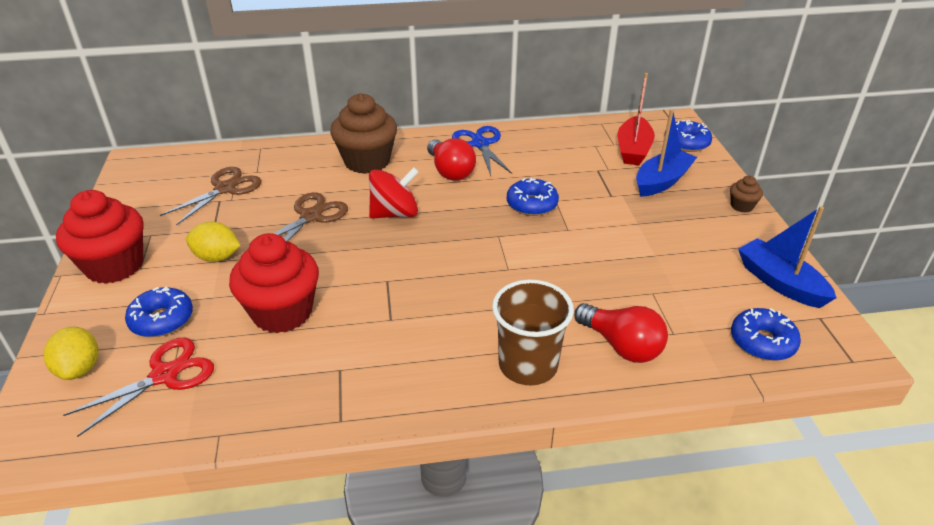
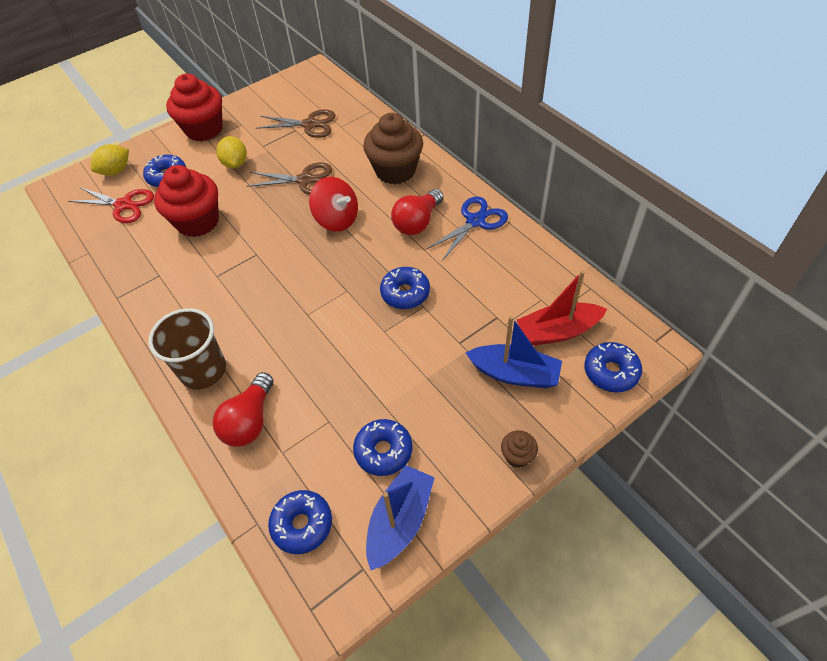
camera: 65 degrees right, 15 degrees up
none -> blue donut [353,419,412,476]

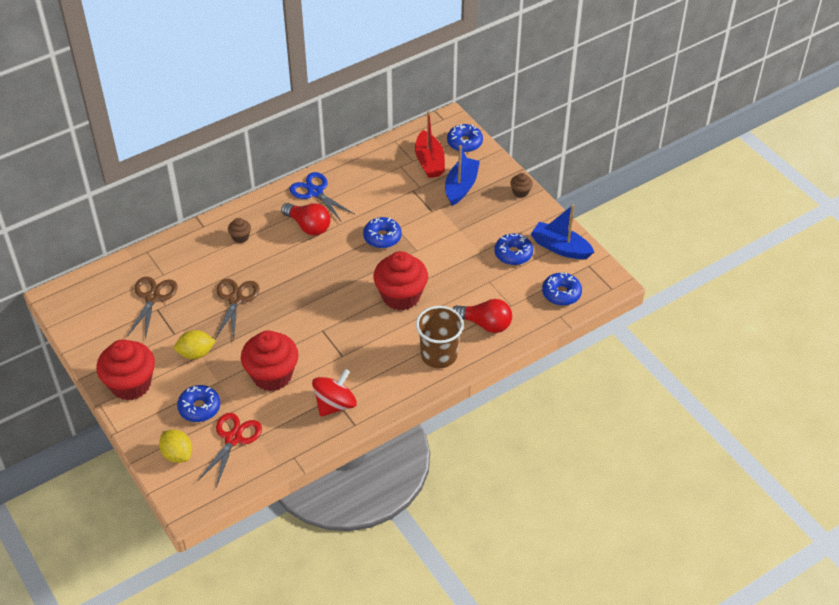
camera: 90 degrees left, 5 degrees down
red spinning top [309,177,358,232] -> red spinning top moved to [312,369,357,417]
brown cupcake [363,113,423,184] -> brown cupcake [228,218,251,243], size x0.44
none -> red cupcake [373,251,428,310]

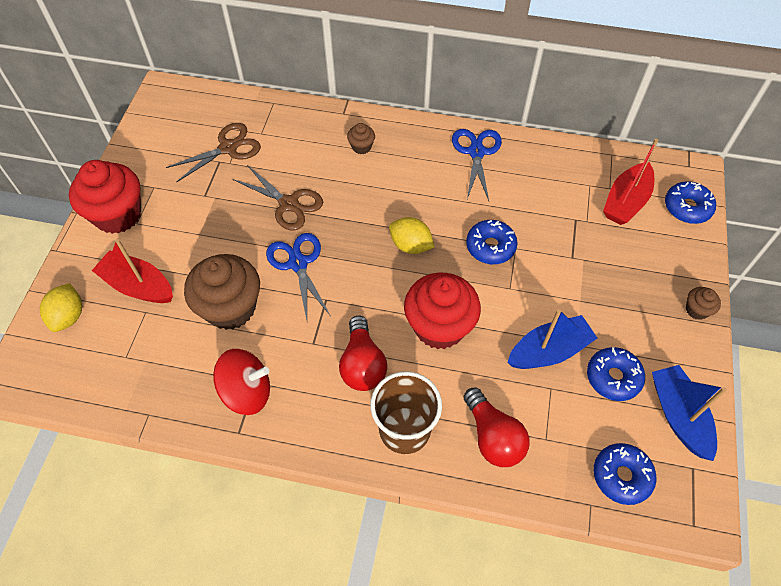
camera: 45 degrees right, 10 degrees up
yellow lemon [174,330,216,359] -> yellow lemon moved to [389,217,434,254]
blue donut [177,385,220,422] -> red boat [92,239,173,303]
red scissors [198,413,262,487] -> none
brown scissors [215,279,260,341] -> brown scissors turned 75 degrees clockwise [233,165,323,230]
red cupcake [241,330,299,391] -> brown cupcake [184,254,260,330]
red light bulb [281,203,331,236] -> red light bulb moved to [339,316,387,391]
blue boat [445,145,480,206] -> blue boat moved to [507,309,597,369]
none -> blue scissors [266,233,330,320]

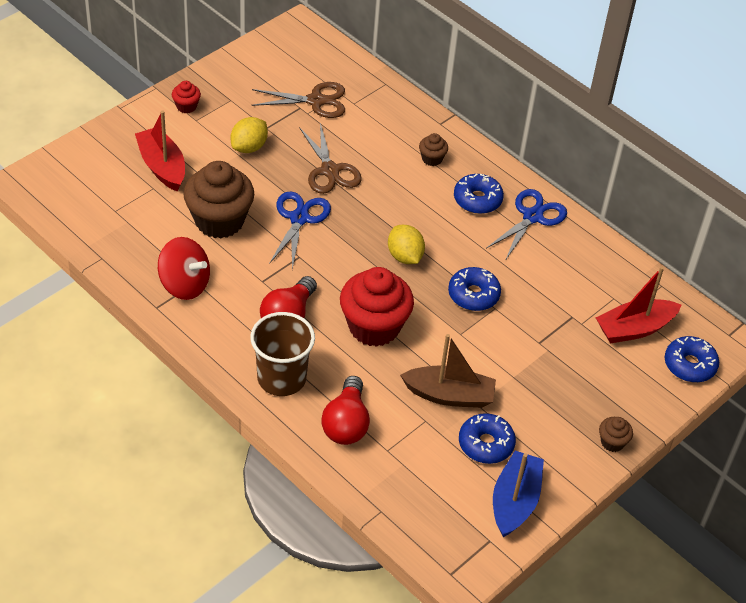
camera: 30 degrees right, 10 degrees down
yellow lemon [40,283,82,332] -> yellow lemon moved to [231,117,268,153]
red cupcake [69,160,141,234] -> red cupcake [172,81,201,113], size x0.44
blue boat [507,309,597,369] -> brown boat [400,334,496,408]
blue donut [594,443,656,505] -> blue donut moved to [454,173,504,214]

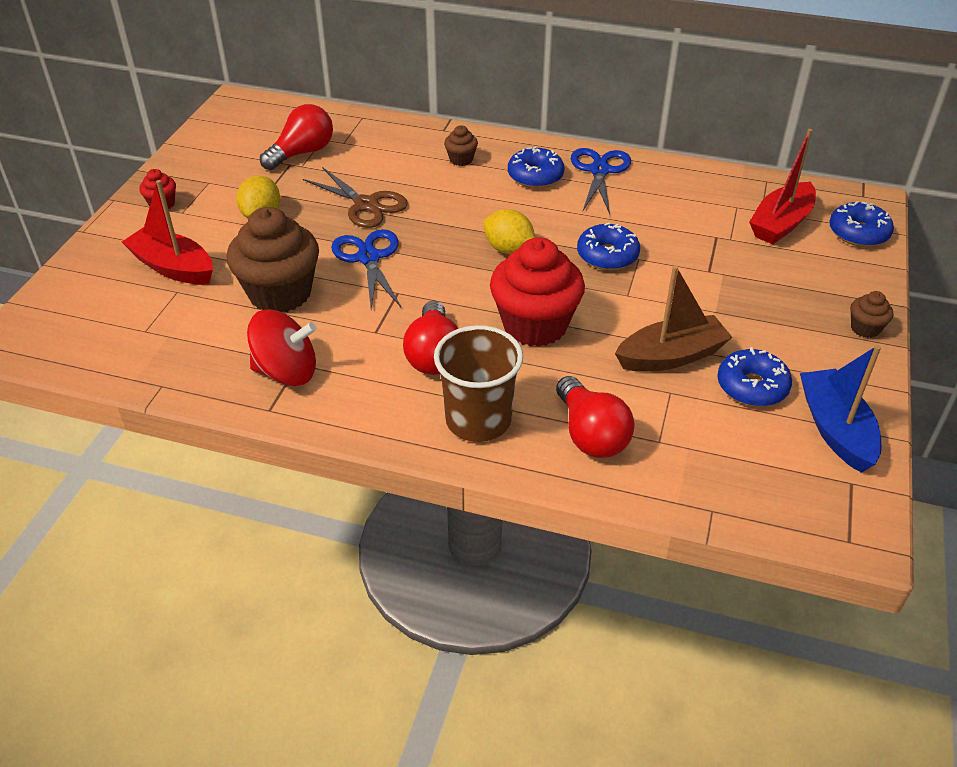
camera: 25 degrees left, 5 degrees down
brown scissors [251,82,345,118] -> red light bulb [260,104,333,170]

